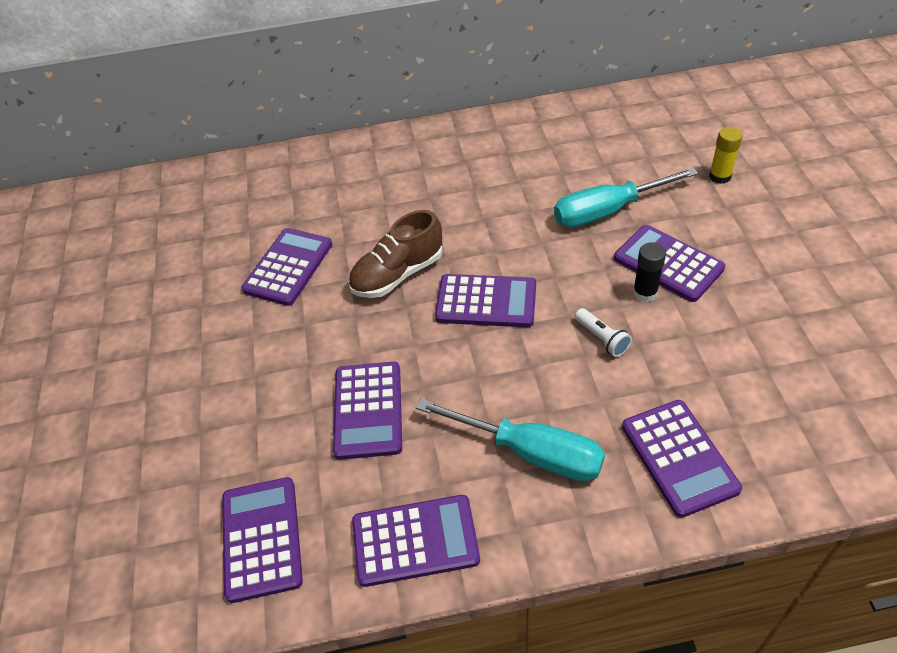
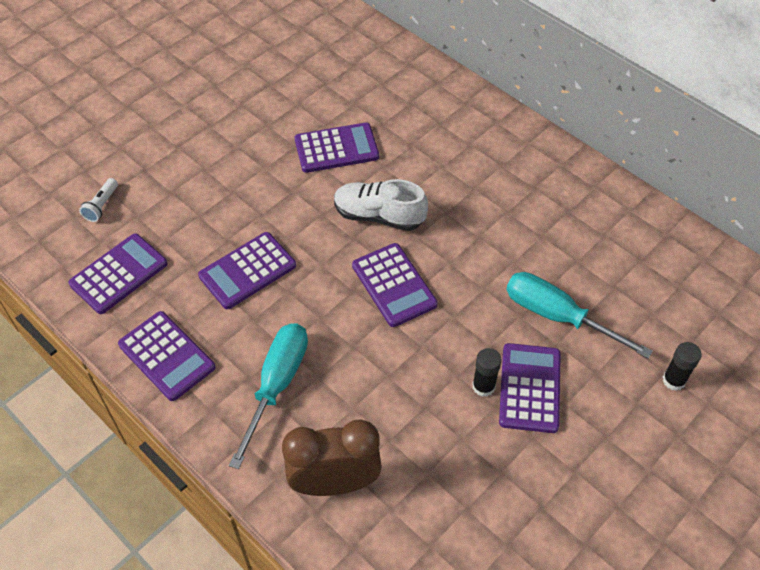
camera: 50 degrees right, 5 degrees up
brown shoe [348,210,443,298] -> white shoe [334,179,428,231]
turquoise screwdriver [416,399,605,481] -> turquoise screwdriver turned 150 degrees counterclockwise [229,323,308,469]
white flashlight [575,308,632,357] -> white flashlight moved to [79,178,118,222]
purple calculator [622,400,742,518] -> brown clock [282,420,382,496]
yellow glue stick [709,127,743,184] -> black glue stick [663,342,702,391]

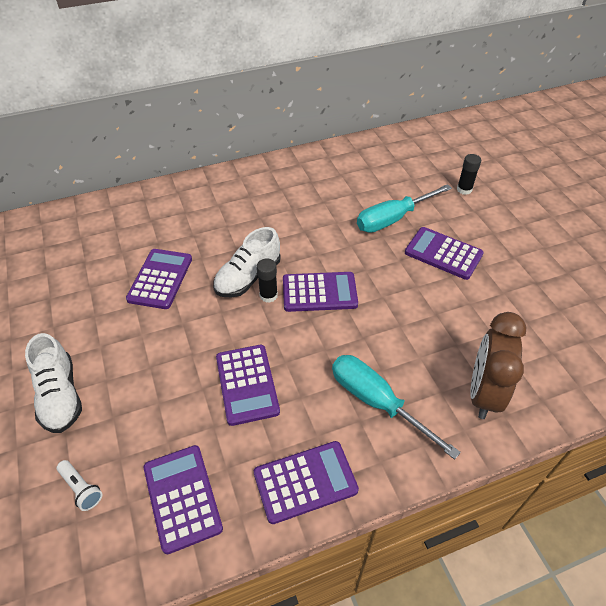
camera: 65 degrees left, 5 degrees down
black glue stick [472,348,502,397] -> black glue stick moved to [257,258,278,303]
none -> white shoe [25,333,82,433]

